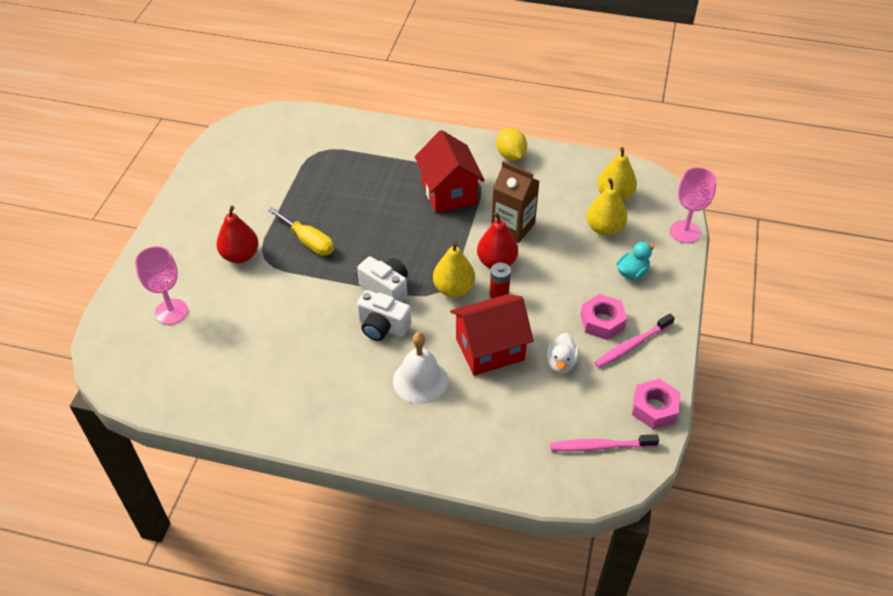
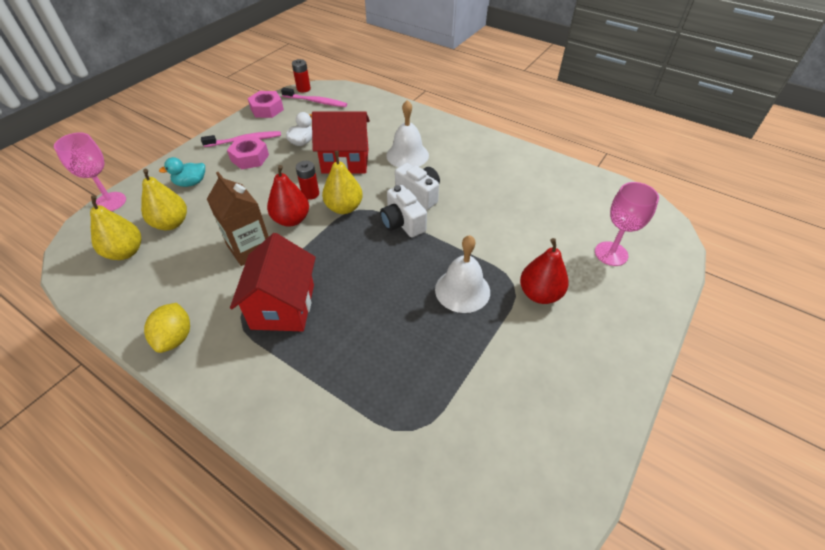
camera: 160 degrees left, 0 degrees up
yellow screwdriver [267,207,334,255] -> white bell [435,235,490,313]
none -> red battery [292,59,311,92]

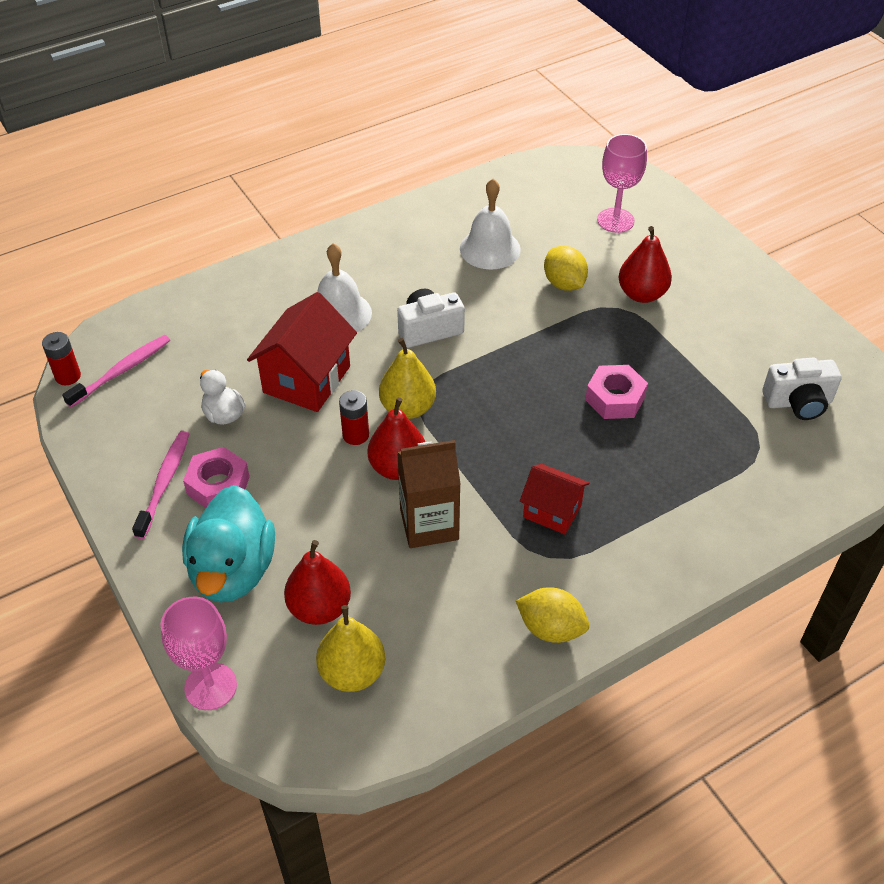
camera: 65 degrees left, 0 degrees up
yellow pear [141,169,187,230] -> red pear [284,540,351,625]
turquoise duck [159,157,205,187] -> turquoise duck [182,485,275,603], size x1.96
red house [230,233,316,332] -> red house [520,464,590,534], size x0.61
pink nut [248,91,284,118] -> pink nut moved to [585,365,648,419]
white camera [380,185,427,237] -> white camera moved to [762,358,841,420]
white bell [435,235,490,313] -> white bell moved to [460,179,521,269]
none -> yellow lemon [544,246,588,291]

